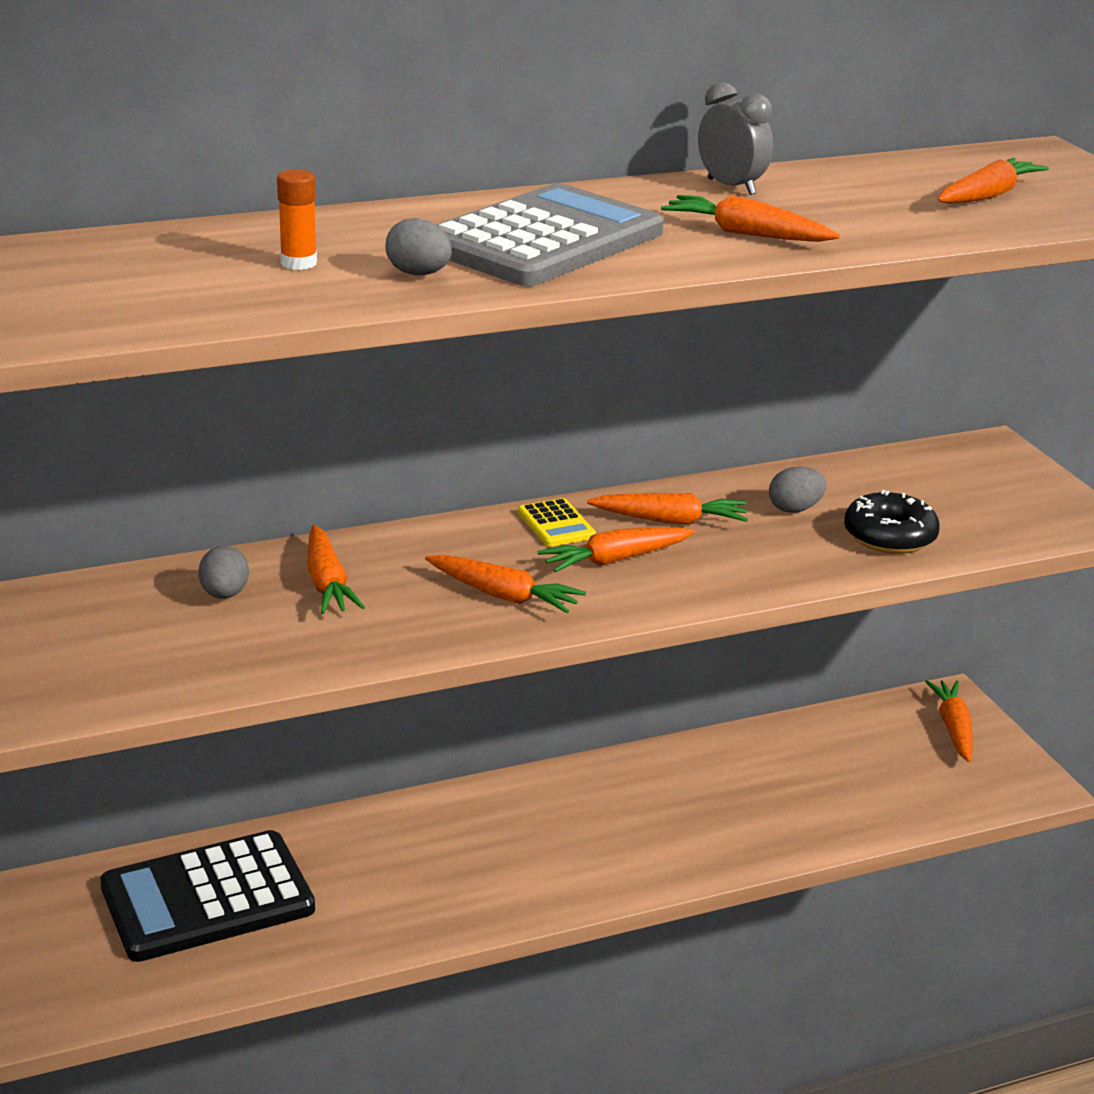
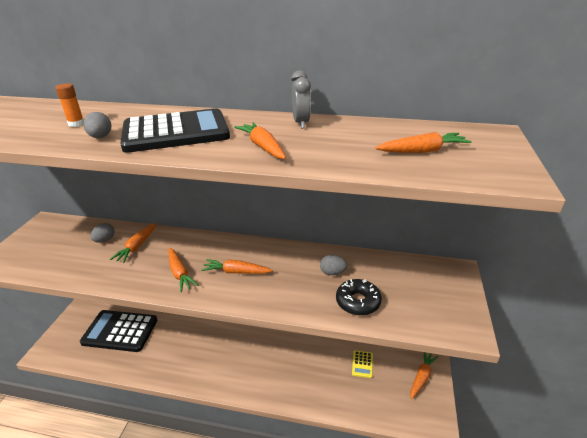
camera: 35 degrees right, 5 degrees up
grey calculator [436,183,664,286] -> black calculator [120,108,230,153]
yellow calculator [518,498,596,547] -> yellow calculator moved to [352,351,373,378]
orange carrot [587,493,748,525] -> none

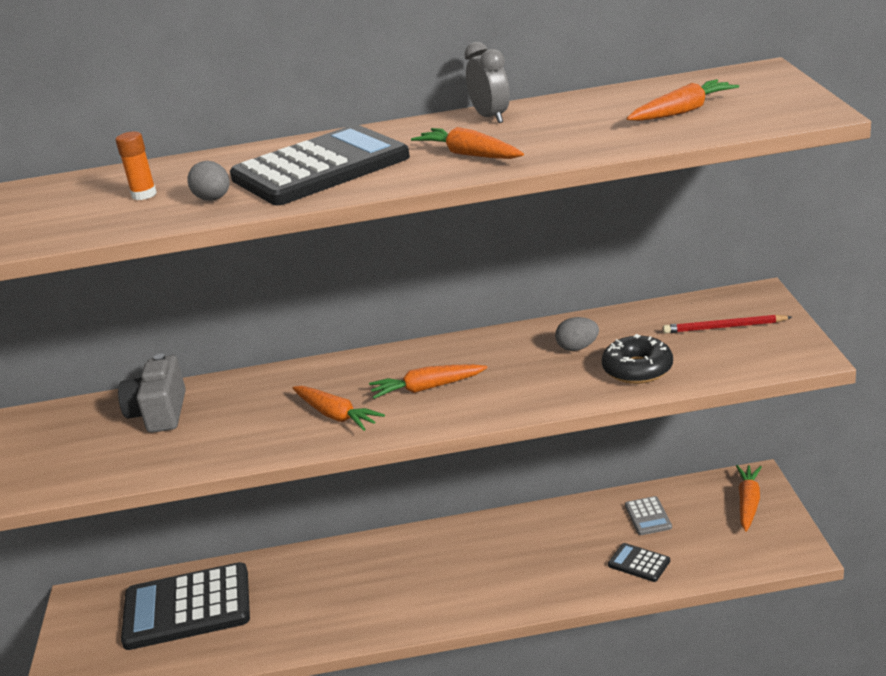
camera: 15 degrees left, 5 degrees down
grey egg [90,223,115,242] -> grey camera [118,353,186,433]
orange carrot [110,223,156,263] -> none
yellow calculator [352,351,373,378] -> grey calculator [625,496,672,535]
none -> black calculator [608,543,670,582]
none -> red pencil [663,314,792,334]

